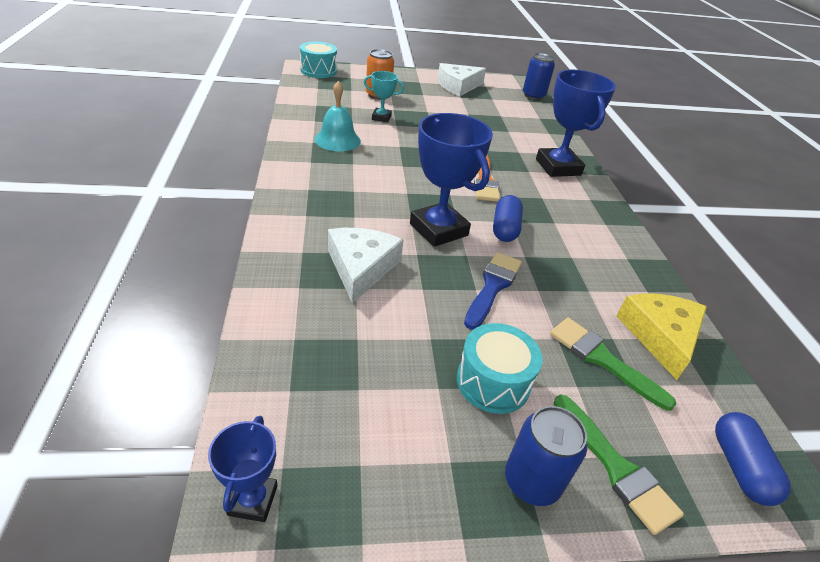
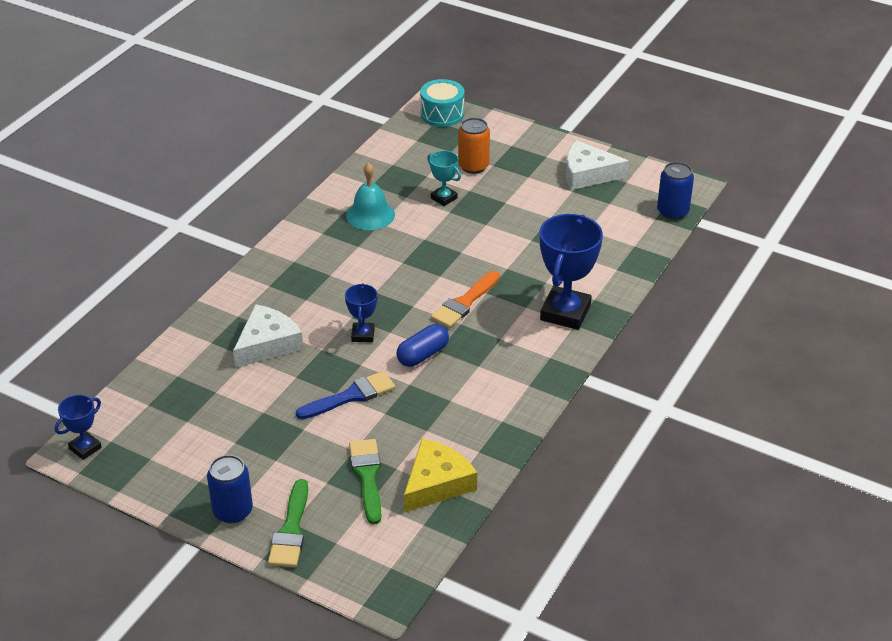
camera: 40 degrees right, 0 degrees up
blue trophy [410,113,493,247] -> blue trophy [345,283,377,342], size x0.52
turquoise drum [457,323,542,414] -> none
blue capsule [715,412,791,506] -> none

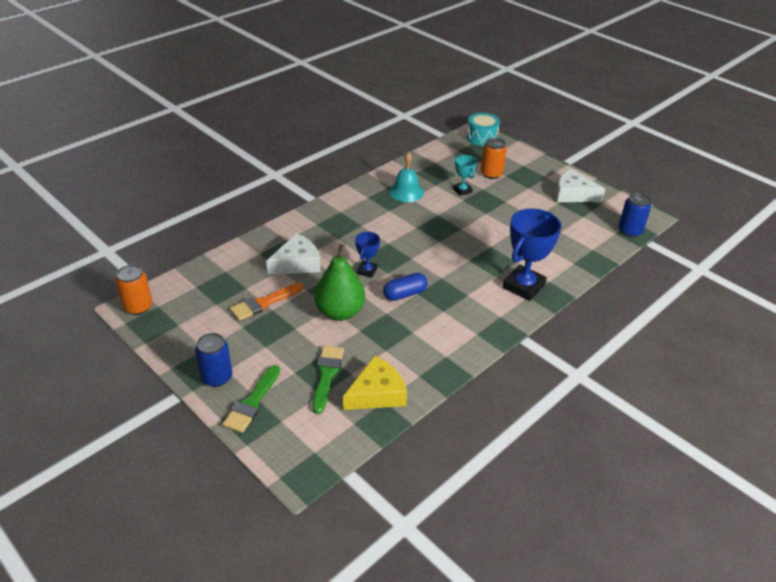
camera: 15 degrees right, 0 degrees up
blue trophy [55,395,102,460] -> orange can [115,265,152,315]
blue brush [296,371,395,419] -> green pear [314,244,365,321]
orange brush [431,271,500,328] -> orange brush moved to [230,283,304,321]

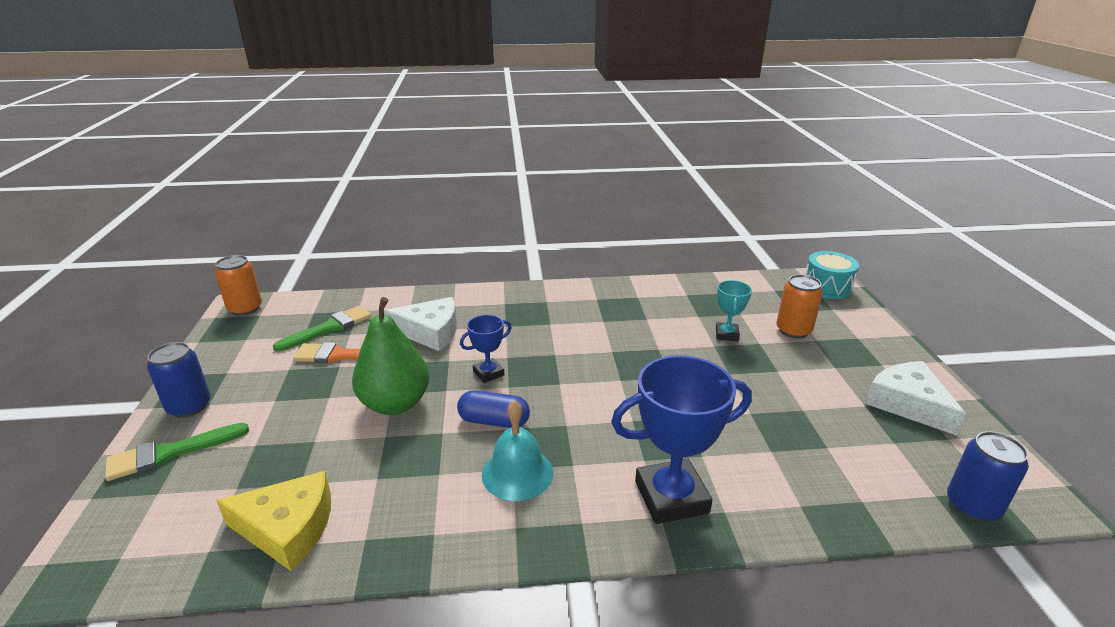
camera: 40 degrees right, 10 degrees down
green brush [312,346,344,414] -> green brush moved to [273,306,371,352]
turquoise bell [389,152,424,202] -> turquoise bell moved to [482,400,553,501]

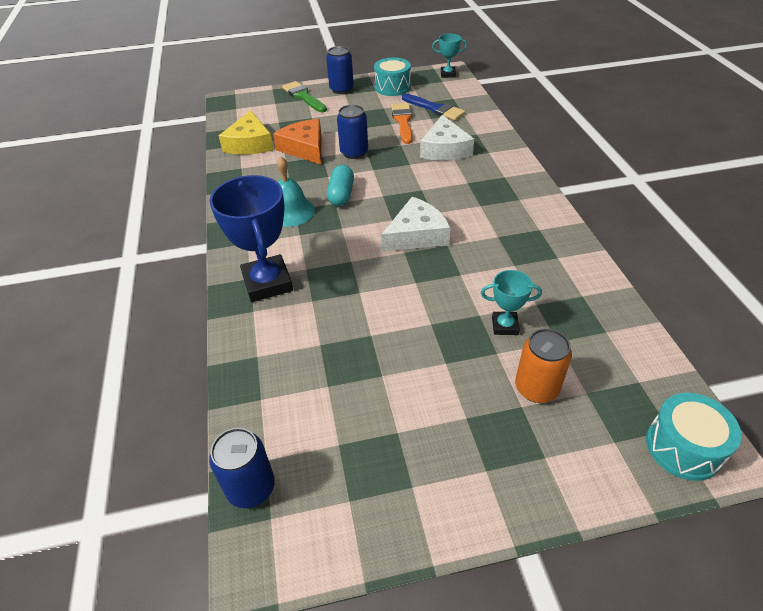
camera: 85 degrees right, 15 degrees up
orange can [215,255,262,316] -> turquoise trophy [432,34,467,78]
green brush [273,306,371,352] -> blue brush [402,93,466,120]
green pear [352,297,429,415] -> blue can [337,105,368,159]
blue capsule [457,390,530,428] -> turquoise capsule [327,165,354,206]
blue trophy [460,315,512,383] -> none
white cheese [865,361,966,435] -> white cheese moved to [381,197,451,252]
none -> orange cheese [273,119,322,164]
none -> turquoise drum [374,58,411,96]

